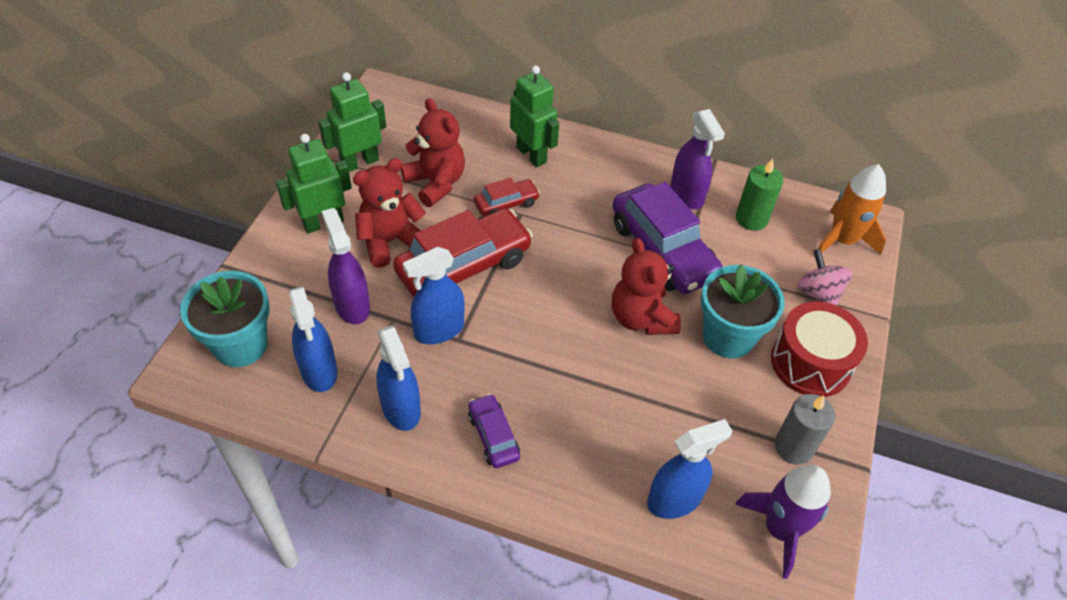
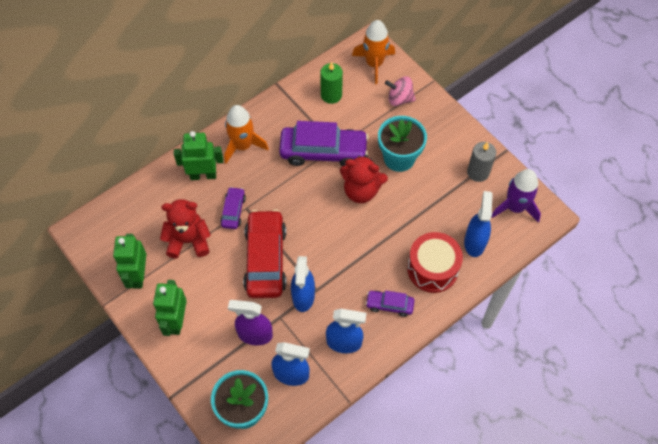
camera: 55 degrees left, 10 degrees up
red teddy bear [353,158,426,268] -> none
red car [474,178,540,216] -> purple car [220,187,246,229]
purple spray bottle [670,109,725,209] -> none
red drum [771,301,868,397] -> red drum moved to [407,232,463,293]
none -> orange rocket [224,105,269,164]

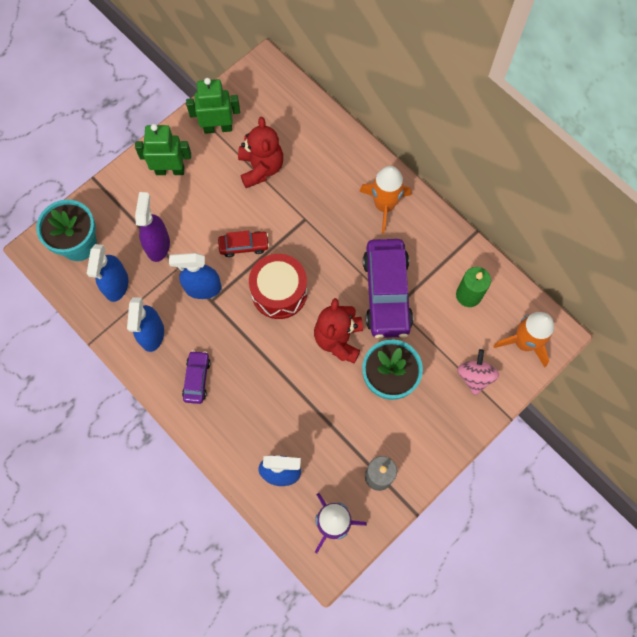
camera: 85 degrees right, 10 degrees up
green robot [174,131,223,180] -> none
purple car [220,187,246,229] -> none
red car [243,209,286,298] -> red car [218,231,269,257], size x0.50
red drum [407,232,463,293] -> red drum moved to [249,254,307,319]

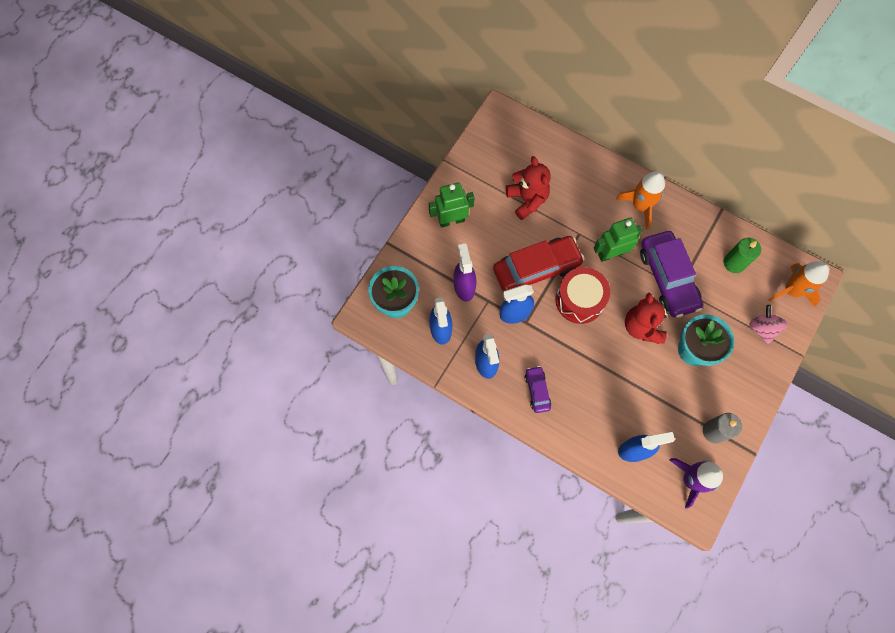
camera: 15 degrees left, 0 degrees up
green robot [186,78,240,134] -> green robot moved to [594,218,643,262]
red car [218,231,269,257] -> red car [493,236,585,291], size x2.00

